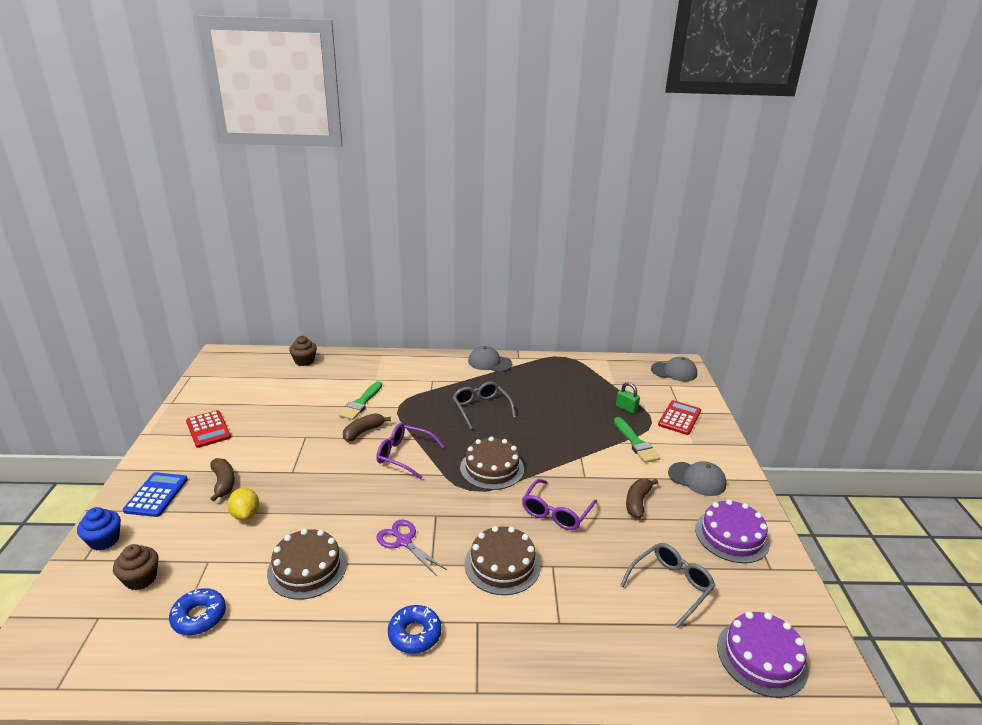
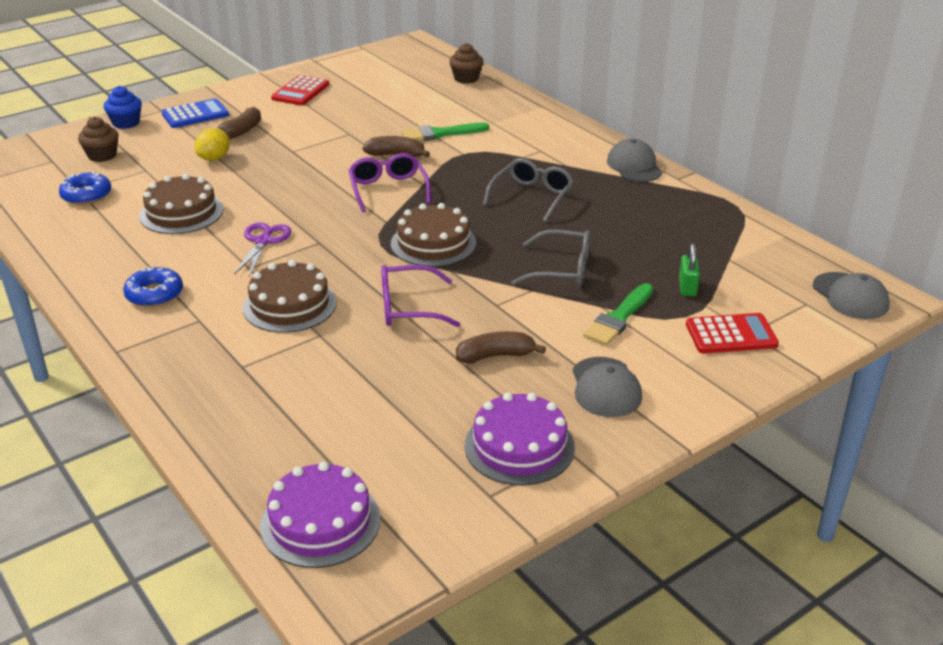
camera: 55 degrees right, 5 degrees up
grey glasses [620,543,715,628] -> grey glasses moved to [511,230,590,287]

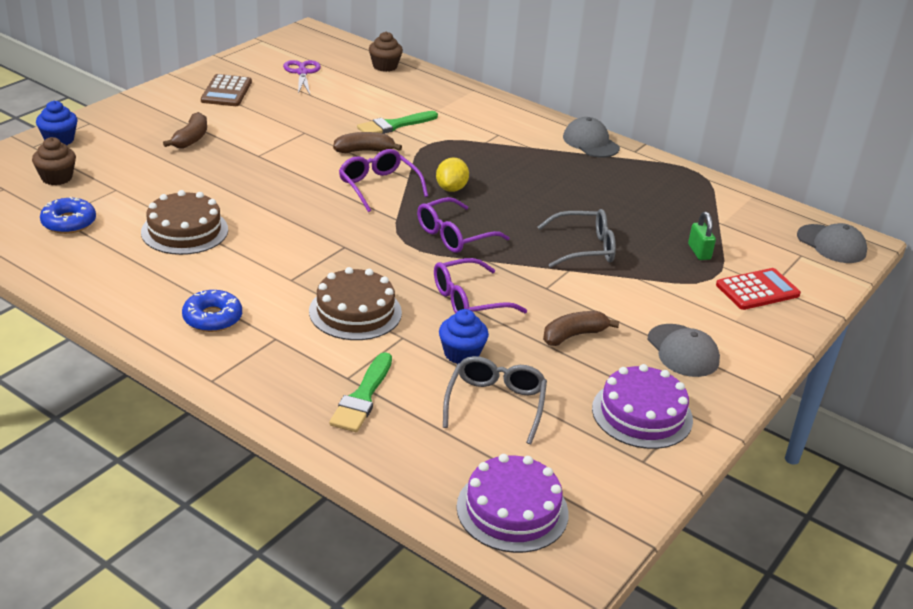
camera: 20 degrees left, 0 degrees up
blue calculator [161,98,229,128] -> none
yellow lemon [195,128,230,161] -> yellow lemon moved to [436,158,469,192]
purple scissors [234,222,292,277] -> purple scissors moved to [283,60,321,94]
red calculator [271,75,329,105] -> brown calculator [201,74,252,106]
brown cake [391,203,476,267] -> purple glasses [417,197,510,253]
grey glasses [483,158,574,222] -> grey glasses moved to [443,356,547,444]
green brush [583,283,653,346] -> green brush moved to [329,352,392,432]
none -> blue cupcake [439,309,489,364]

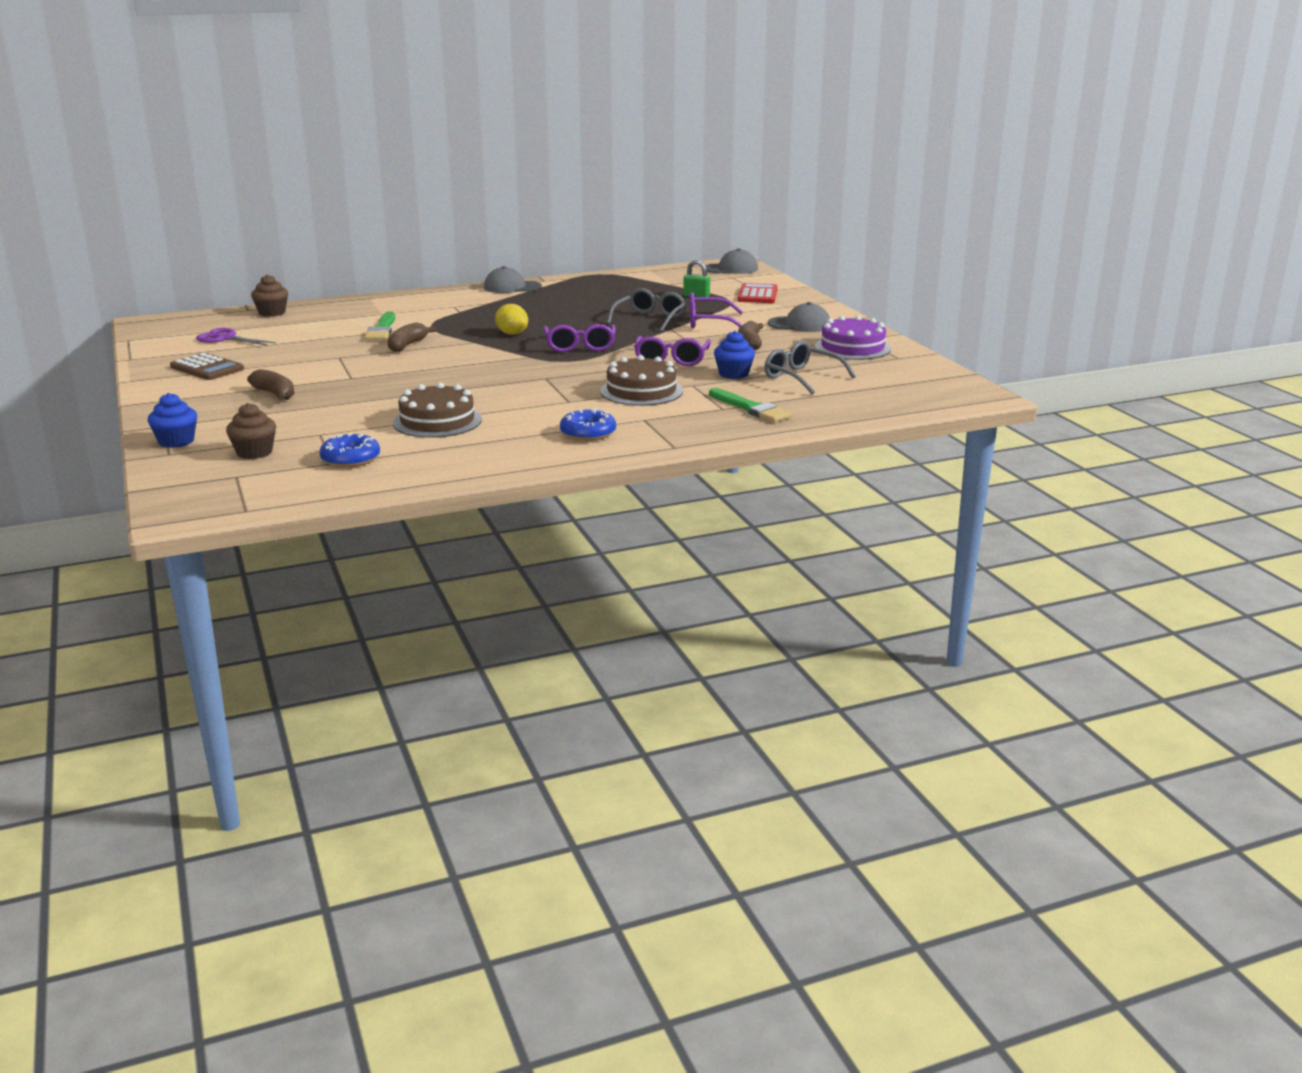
camera: 55 degrees left, 10 degrees down
purple glasses [339,149,428,212] -> purple glasses moved to [689,292,743,329]
purple cake [456,454,569,553] -> none

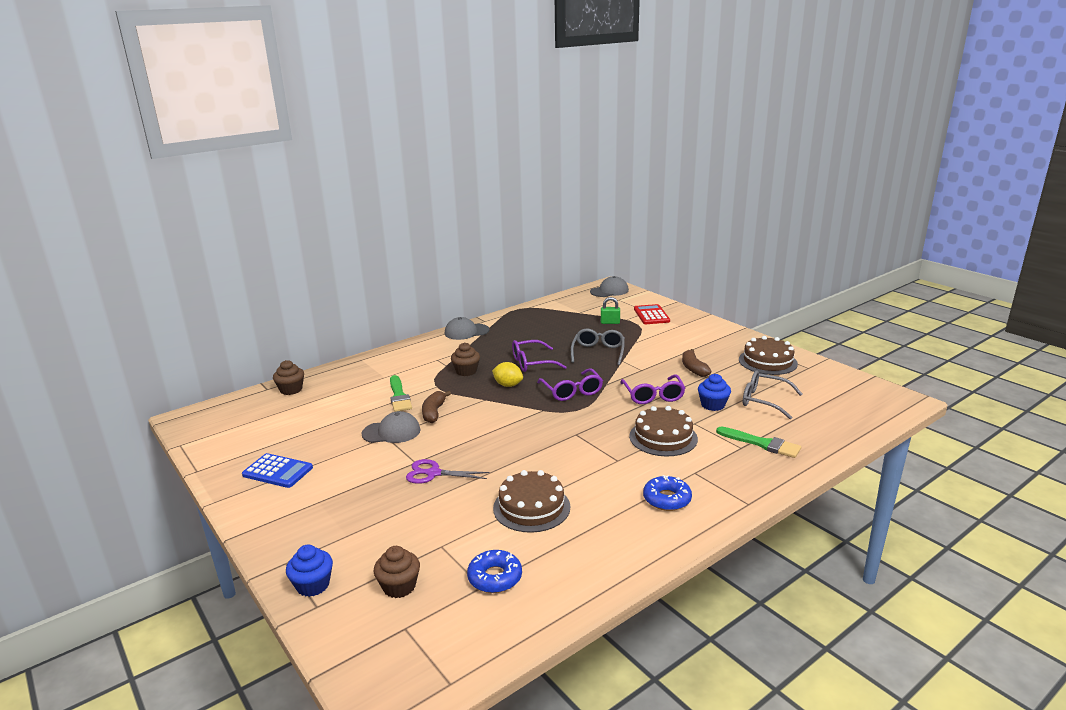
camera: 15 degrees left, 0 degrees up
brown calculator [170,353,244,380] -> blue calculator [242,453,313,488]
purple scissors [196,328,276,346] -> purple scissors moved to [406,459,490,484]
brown banana [247,369,294,400] -> none
purple glasses [689,292,743,329] -> purple glasses moved to [512,340,567,372]
grey cap [768,302,830,332] -> grey cap moved to [362,411,421,443]
purple cake [815,315,891,360] -> brown cake [739,336,798,375]
none -> brown cupcake [451,342,480,376]

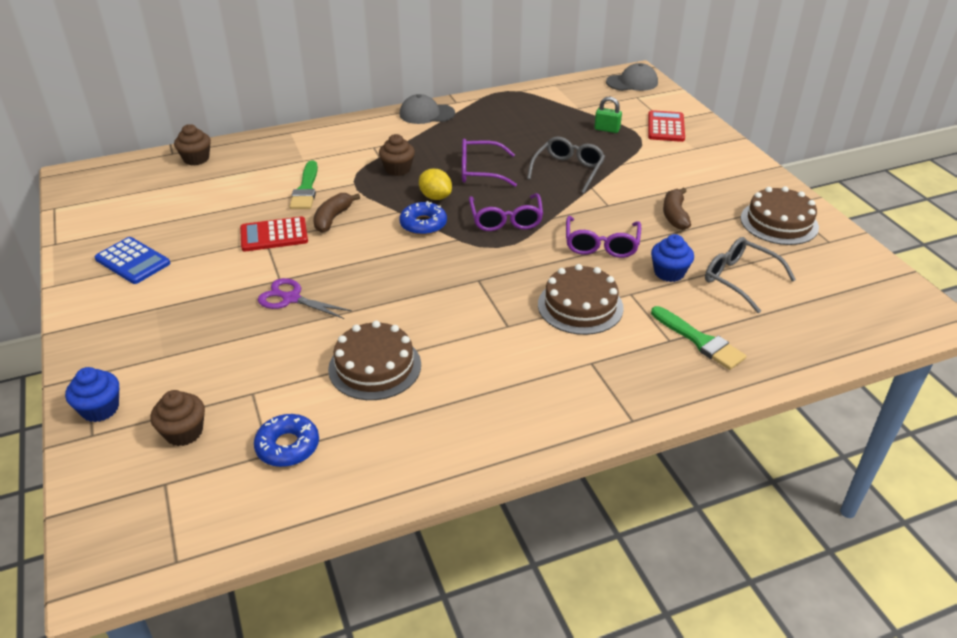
camera: 15 degrees right, 15 degrees up
grey cap [362,411,421,443] -> red calculator [240,216,308,252]
blue donut [643,475,692,511] -> blue donut moved to [399,201,447,235]

